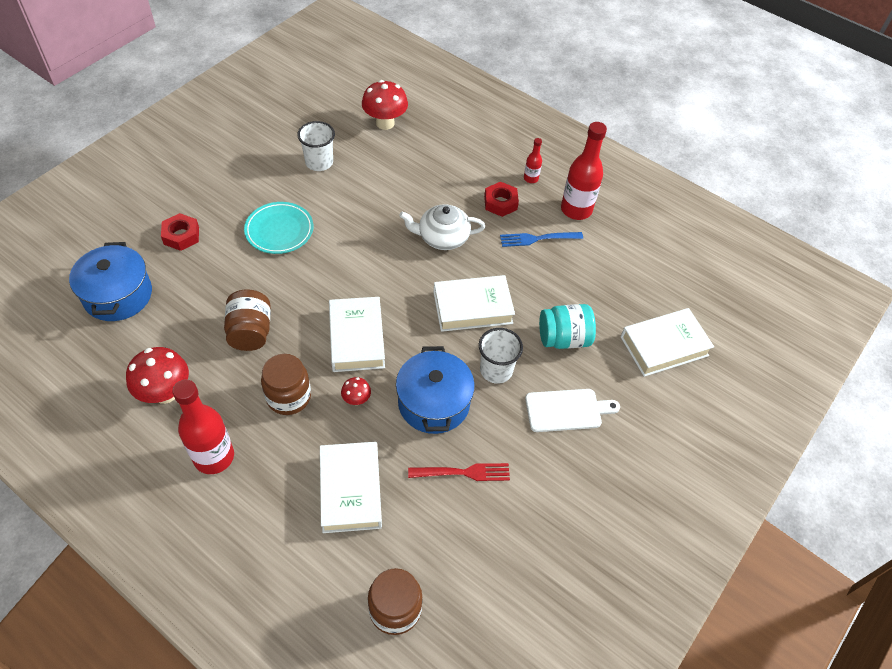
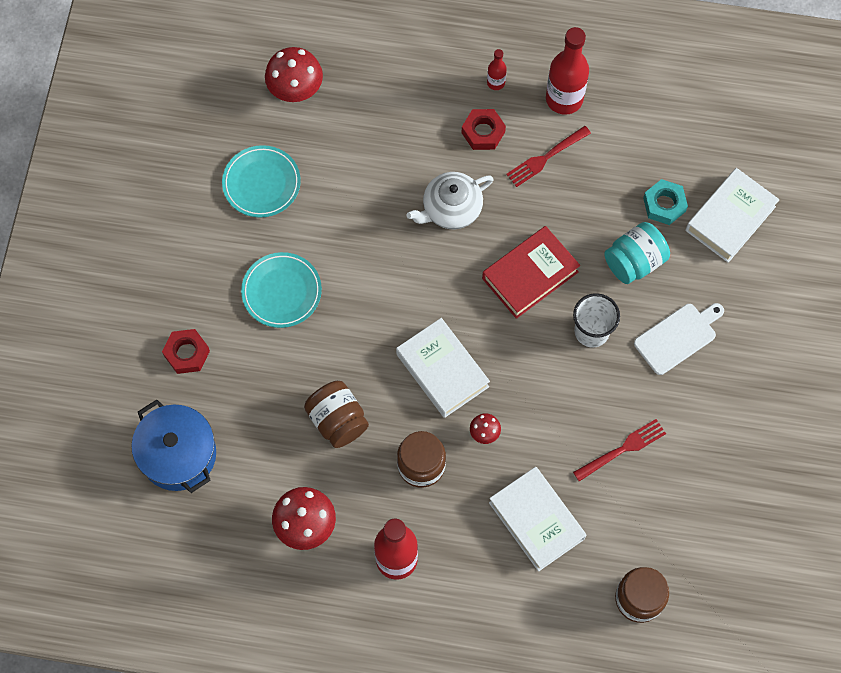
camera: 25 degrees left, 15 degrees up
white cup [297,121,335,171] -> turquoise plate [222,145,301,218]
blue pot [396,346,475,434] -> none
white book [433,275,515,332] -> red book [482,226,580,319]
blue fork [500,232,583,247] -> red fork [506,126,591,187]
none -> turquoise nut [643,179,688,225]

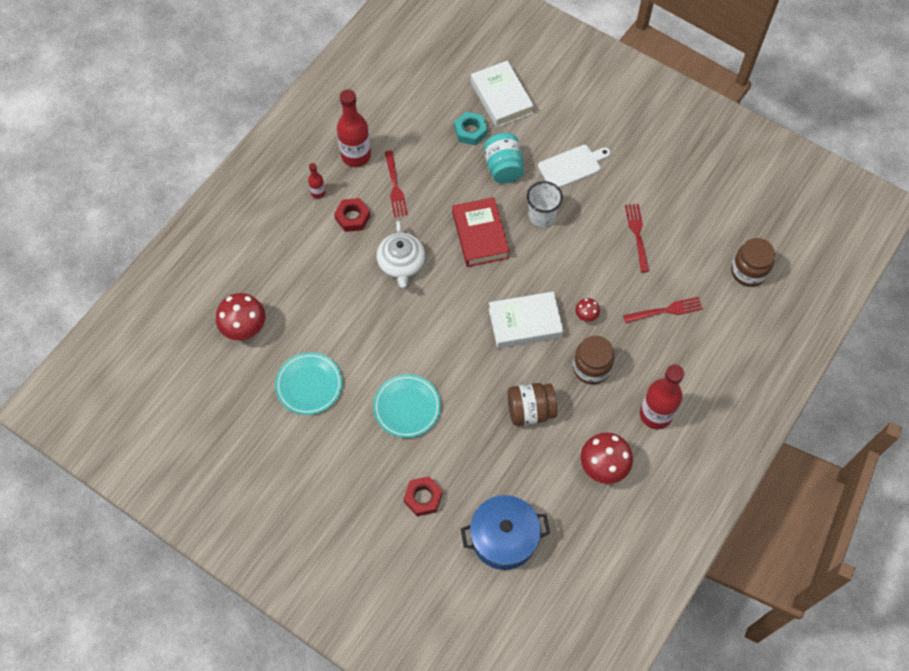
camera: 65 degrees left, 5 degrees down
white book [489,467,586,571] -> red fork [623,297,703,323]
white cutting board [634,303,724,375] -> white cutting board turned 75 degrees clockwise [538,145,611,188]

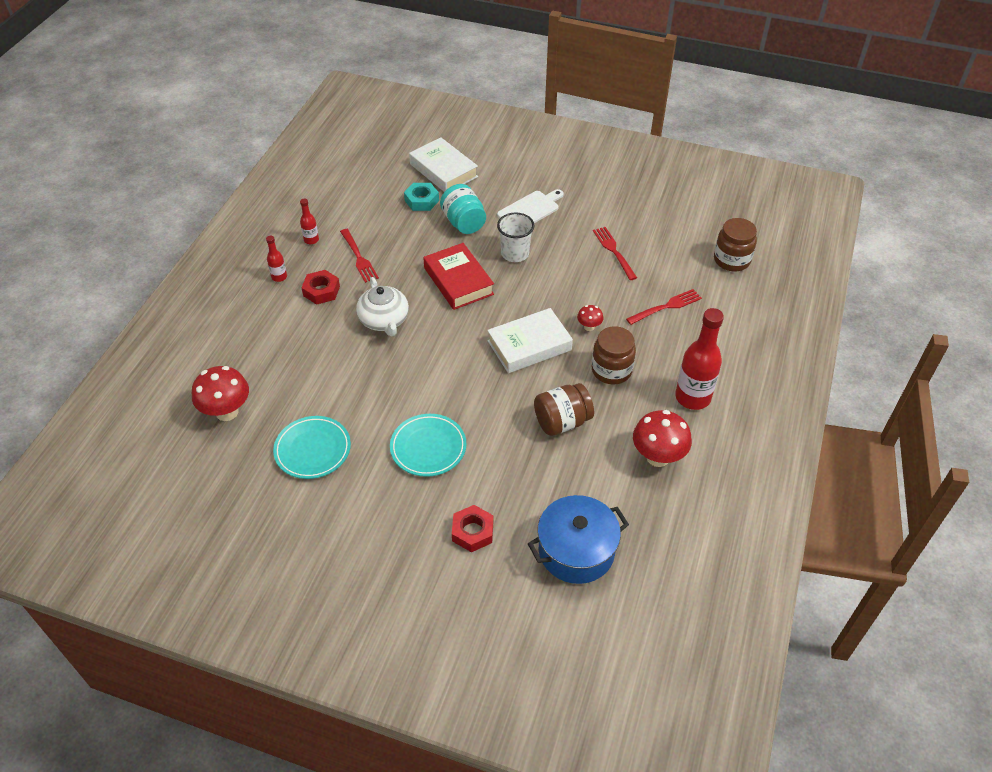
camera: 15 degrees left, 15 degrees down
red bottle [337,89,371,167] -> red bottle [300,199,319,244], size x0.48

